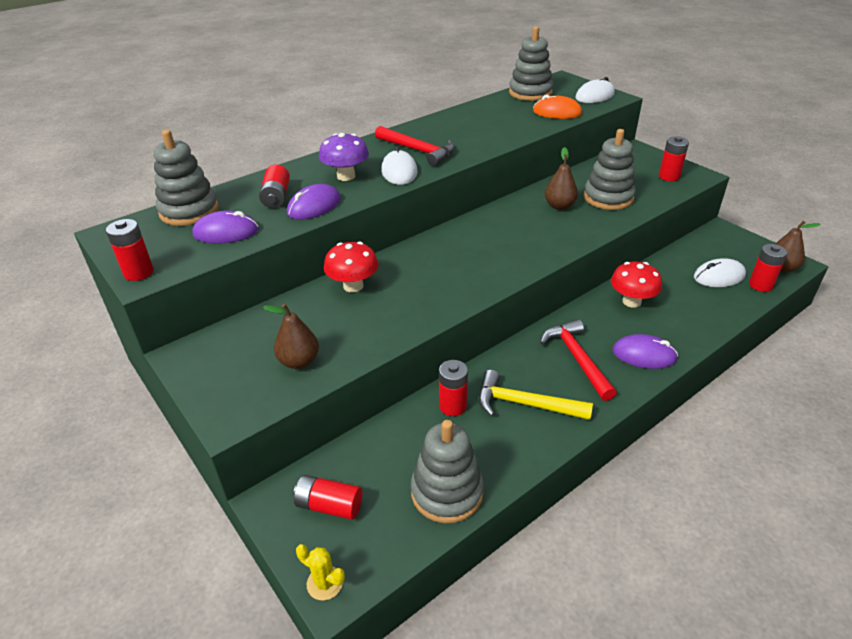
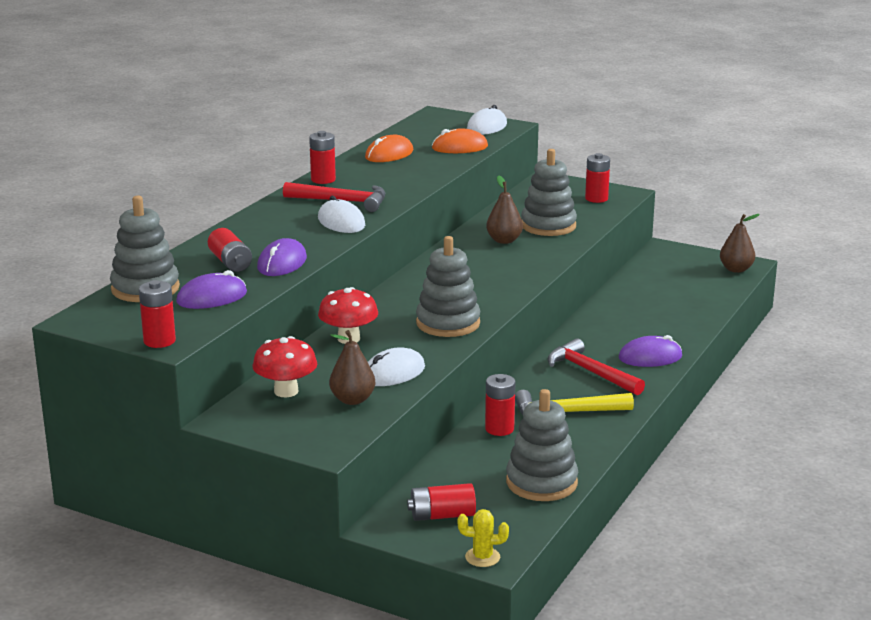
camera: 25 degrees left, 15 degrees down
purple mushroom [319,133,369,181] -> none
grey stacking toy [509,26,553,101] -> grey stacking toy moved to [416,236,480,337]
red mushroom [611,262,662,308] -> red mushroom moved to [252,336,317,397]
white mouse [694,258,746,287] -> white mouse moved to [368,347,425,386]
red battery [749,244,787,292] -> red battery moved to [309,131,336,184]
none -> orange mouse [365,135,413,162]

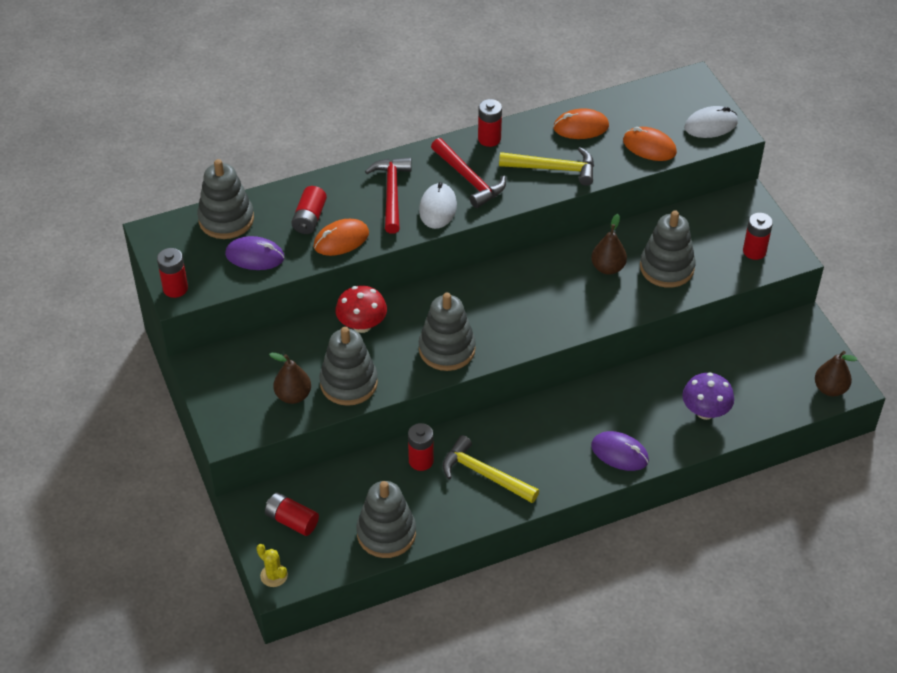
camera: 40 degrees right, 25 degrees up
red mushroom [252,336,317,397] -> none
purple mouse [257,238,307,276] -> orange mouse [313,219,369,256]
white mouse [368,347,425,386] -> grey stacking toy [319,327,378,406]
red hammer [548,338,645,395] -> red hammer moved to [365,157,412,234]
none -> yellow hammer [499,147,594,186]
none -> purple mushroom [682,372,734,420]

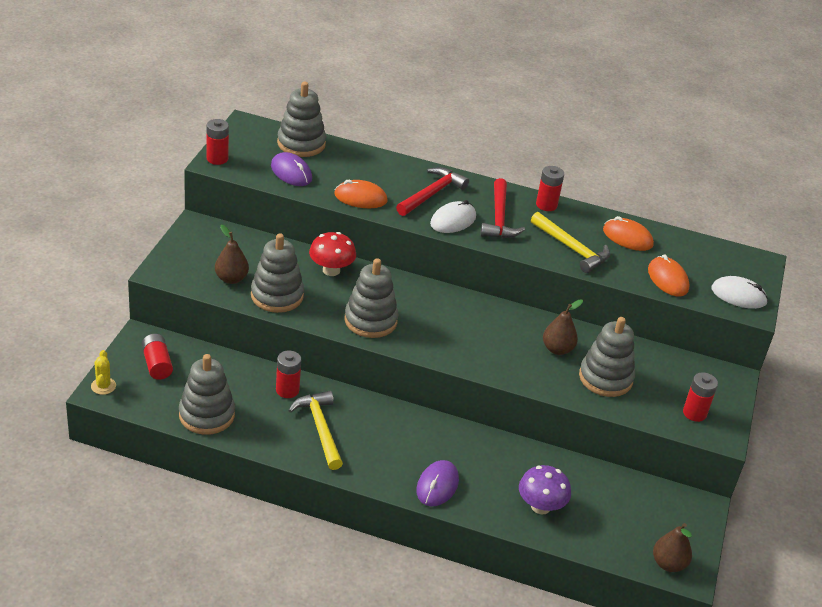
camera: 35 degrees right, 10 degrees down
red battery [291,186,327,234] -> none
purple mouse [591,431,649,471] -> purple mouse turned 45 degrees clockwise [416,460,459,506]

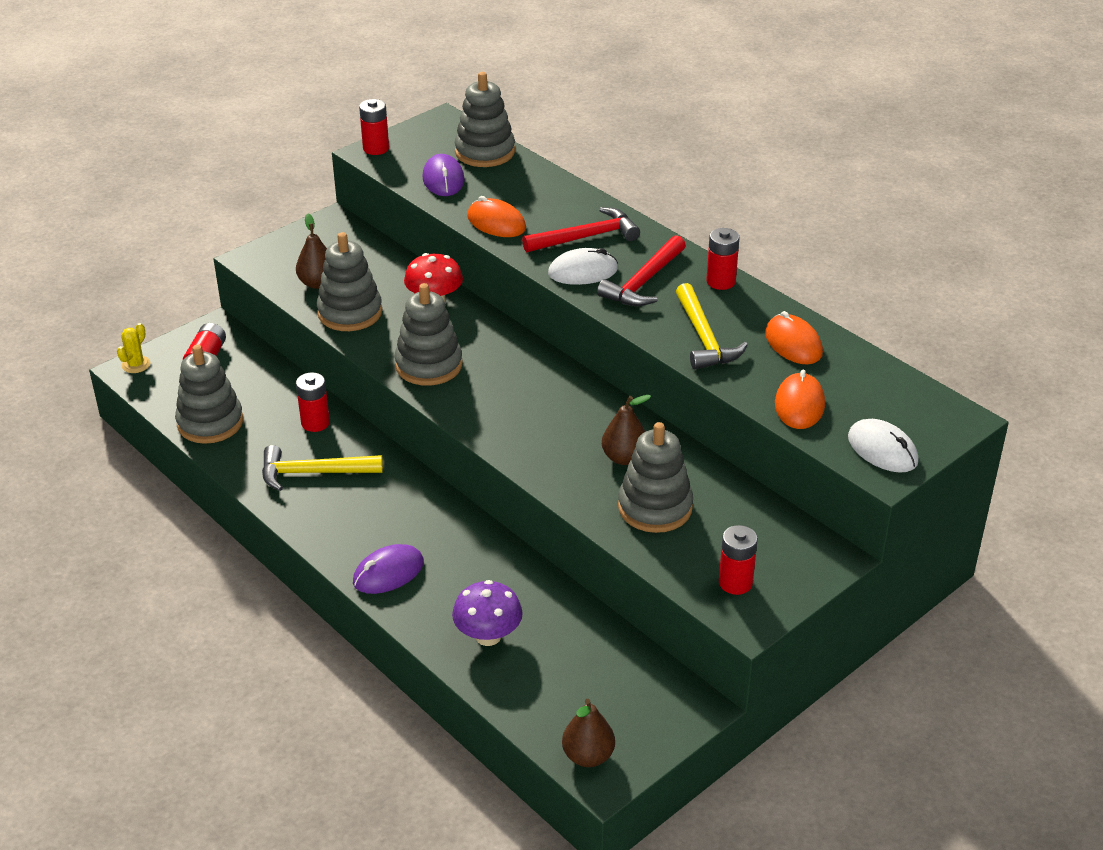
camera: 35 degrees right, 0 degrees up
yellow hammer [288,391,343,470] -> yellow hammer turned 105 degrees counterclockwise [262,445,383,491]

